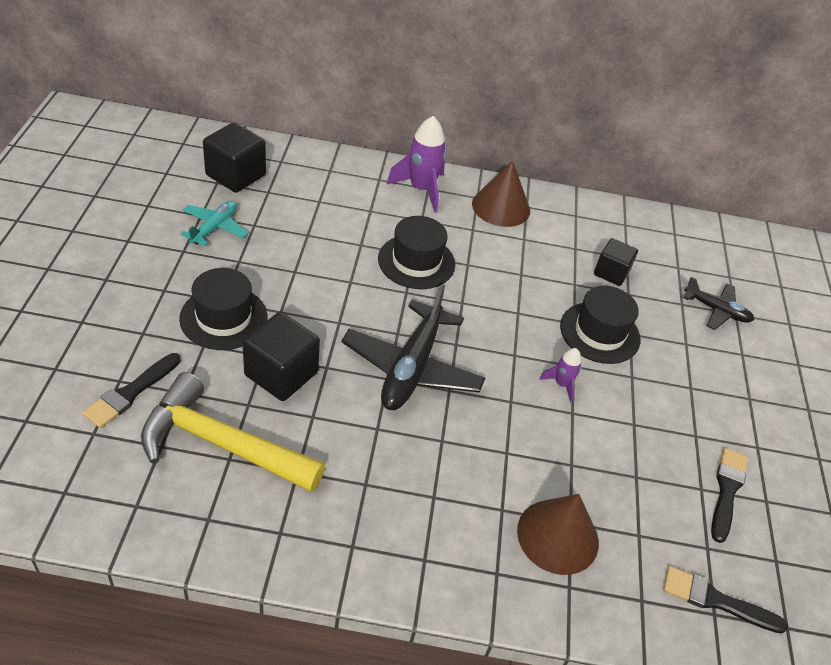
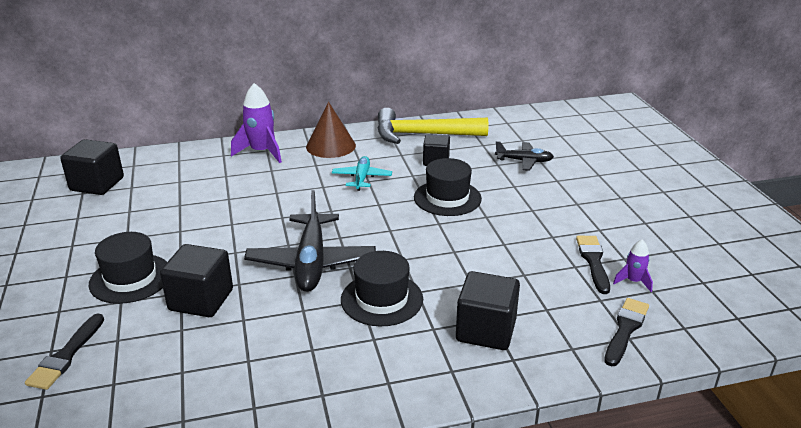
camera: 15 degrees left, 15 degrees down
yellow hammer [141,372,325,493] -> yellow hammer moved to [377,108,488,144]
turquoise plane [180,201,248,246] -> turquoise plane moved to [332,156,392,191]
black hat [378,216,455,289] -> black hat moved to [341,251,423,326]
brown cone [517,494,599,575] -> black cube [456,271,520,350]
purple rocket [539,348,582,403] -> purple rocket moved to [613,239,653,292]
black brush [663,566,788,634] -> black brush turned 120 degrees clockwise [604,298,649,367]

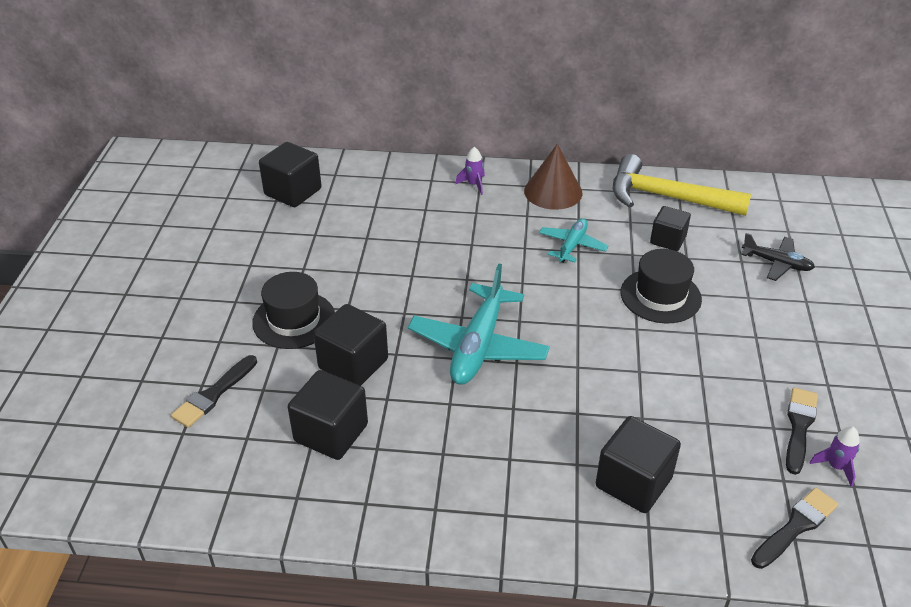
camera: 20 degrees right, 10 degrees up
purple rocket [231,83,282,163] -> purple rocket [455,147,485,195], size x0.53
black plane [244,190,376,292] -> turquoise plane [408,264,550,385]
black hat [341,251,423,326] -> none
none -> black cube [288,370,368,460]

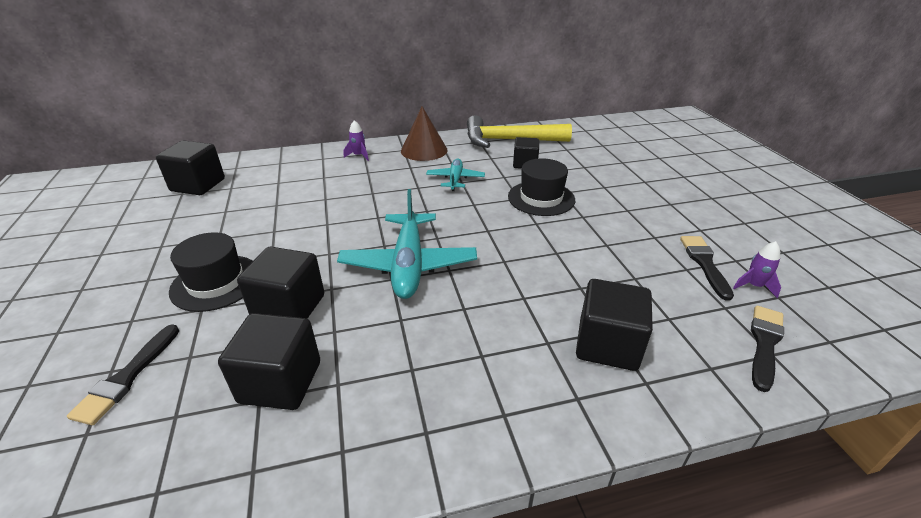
camera: 20 degrees left, 5 degrees down
black plane [741,233,815,281] -> none

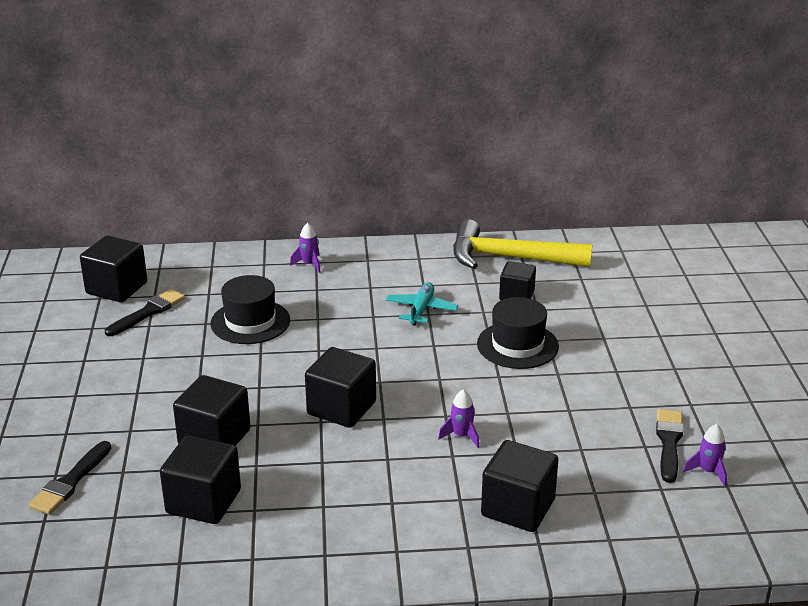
camera: 10 degrees right, 5 degrees down
black hat [169,232,253,312] -> black hat moved to [211,275,290,344]
turquoise plane [337,189,477,299] -> black cube [305,347,376,428]
brown cone [401,106,447,161] -> none
black brush [751,306,784,392] -> black brush moved to [105,289,185,336]
none -> purple rocket [438,389,479,448]

